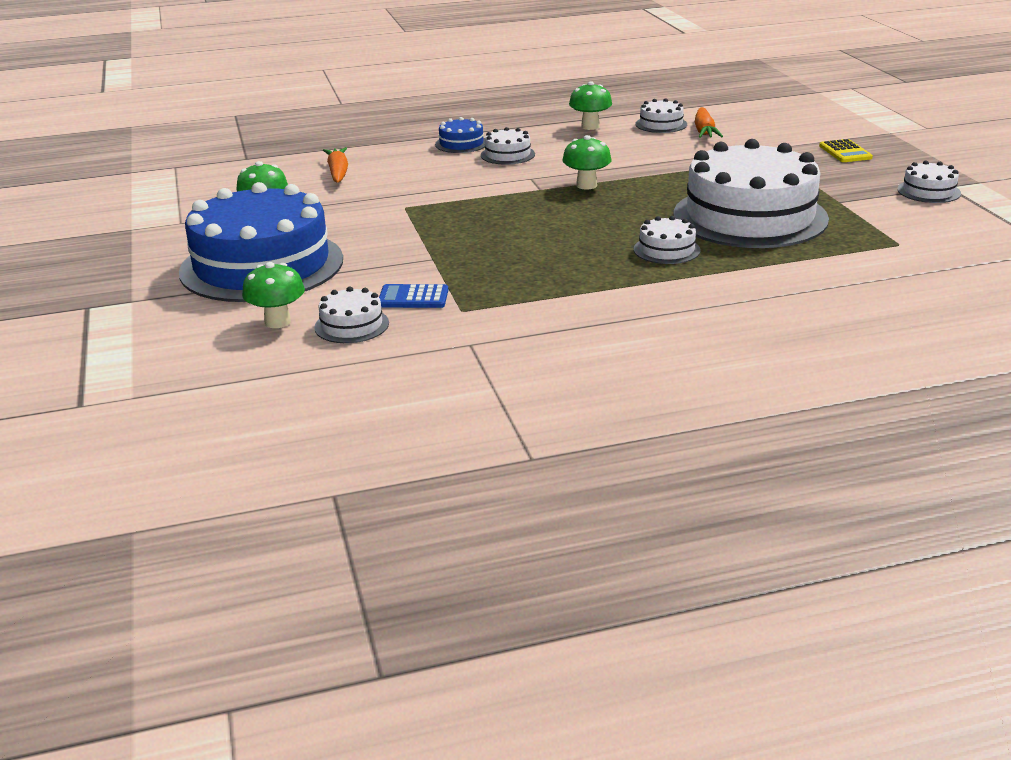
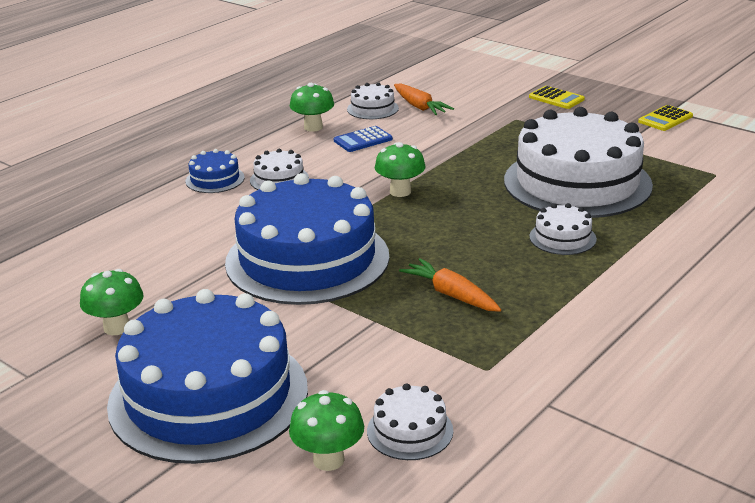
camera: 35 degrees left, 0 degrees up
orange carrot [323,147,348,183] -> orange carrot moved to [399,258,501,312]
blue calculator [379,284,448,308] -> blue calculator moved to [334,126,393,152]
white cake [897,160,961,203] -> yellow calculator [638,105,693,131]
none -> blue cake [225,173,389,305]

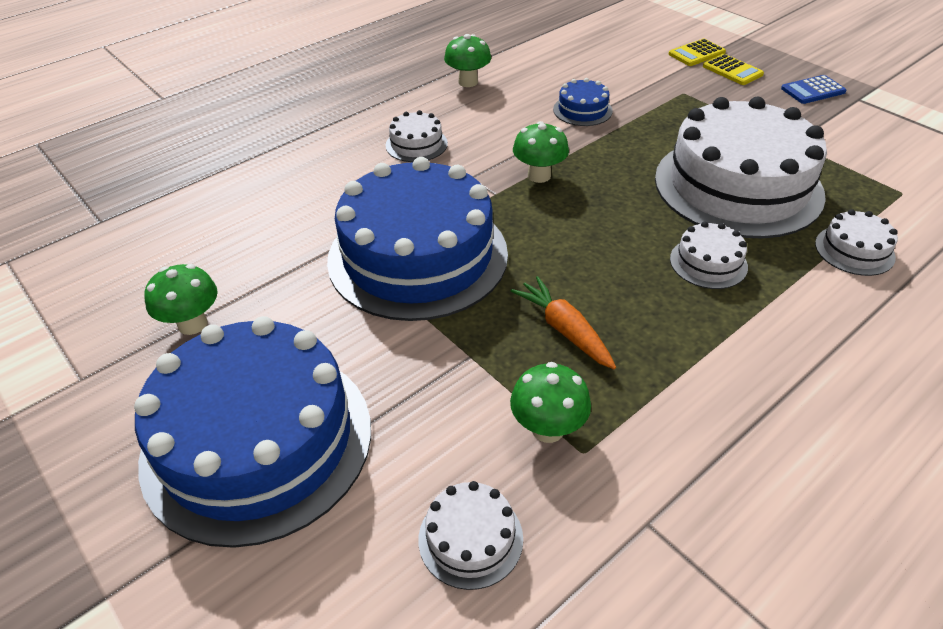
camera: 10 degrees right, 15 degrees up
blue cake [185,149,245,193] -> blue cake moved to [553,78,613,126]
green mushroom [289,390,364,471] -> green mushroom moved to [510,362,591,443]
blue calculator [334,126,393,152] -> blue calculator moved to [781,75,846,104]
white cake [347,82,399,119] -> white cake moved to [815,209,898,276]
orange carrot [394,83,454,115] -> none
yellow calculator [638,105,693,131] -> yellow calculator moved to [669,39,726,66]

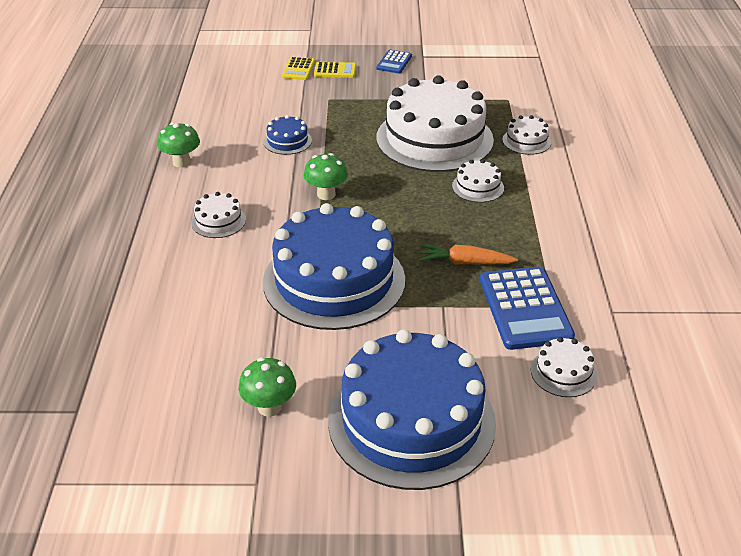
camera: 50 degrees left, 5 degrees down
green mushroom [510,362,591,443] -> blue calculator [480,266,575,350]

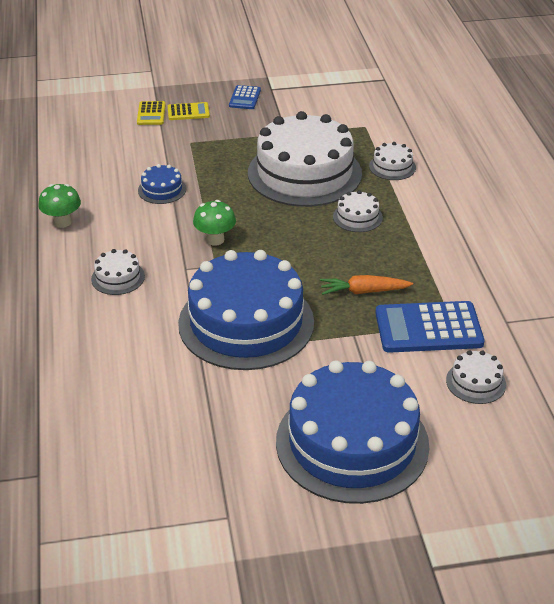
camera: 10 degrees left, 0 degrees up
green mushroom [239,357,296,417] -> none
blue calculator [480,266,575,350] -> blue calculator turned 105 degrees clockwise [375,301,485,353]

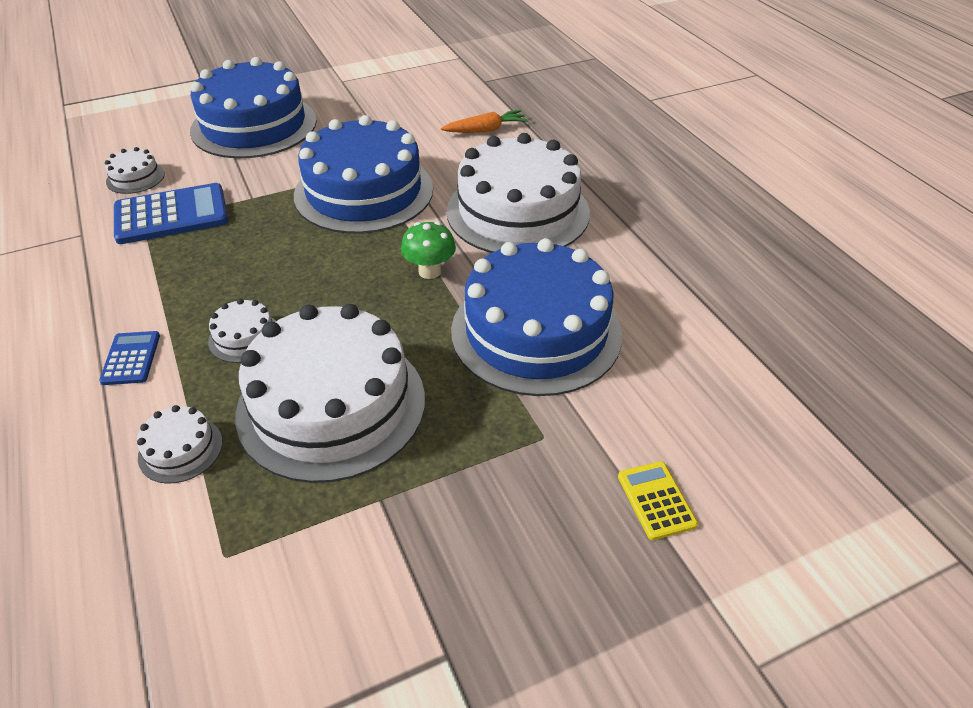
camera: 165 degrees right, 5 degrees up
green mushroom [38,184,81,228] -> none
white cake [91,249,145,295] -> white cake [447,133,590,253], size x2.42
blue cake [138,164,186,204] -> blue cake [451,238,622,396], size x2.42
yellow calculator [168,102,210,120] -> none
blue calculator [229,85,261,109] -> blue calculator moved to [99,331,160,385]
orange carrot [320,275,413,295] -> orange carrot moved to [441,110,528,133]

